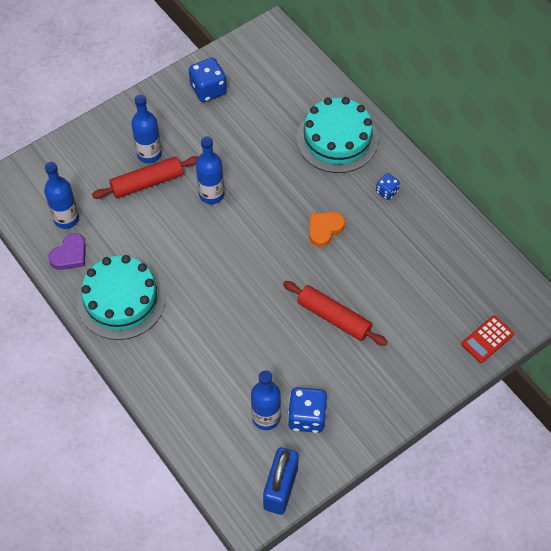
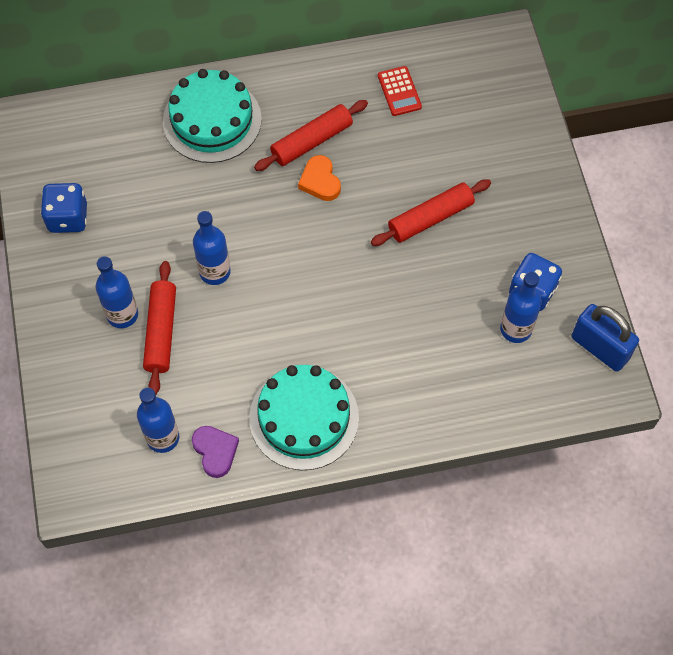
camera: 65 degrees left, 5 degrees up
blue dice [376,173,400,200] -> none
red calculator [461,315,514,363] -> red calculator moved to [378,66,422,116]
none -> red rolling pin [254,100,368,171]

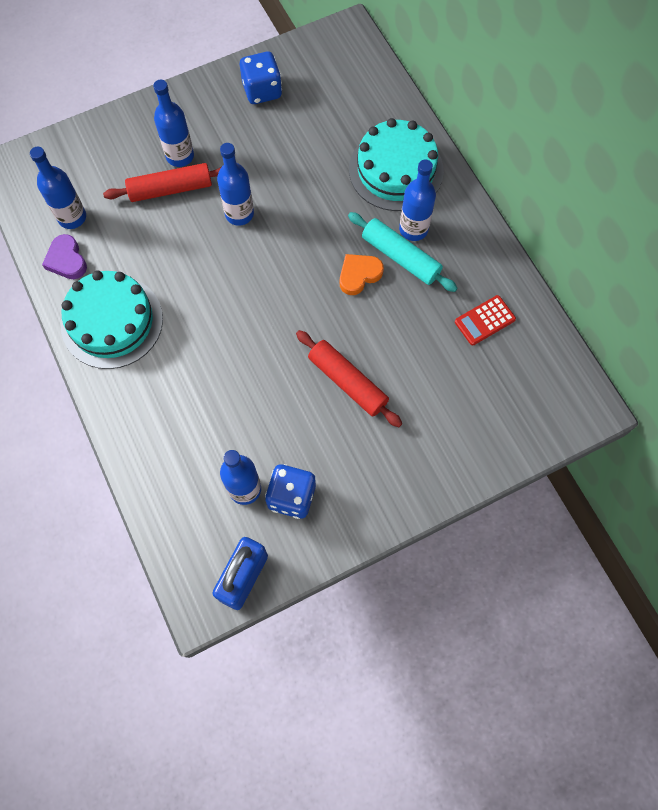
camera: 75 degrees right, 5 degrees up
purple heart [192,426,239,478] -> purple heart turned 105 degrees clockwise [42,234,87,279]
red rolling pin [254,100,368,171] -> turquoise rolling pin [348,212,458,292]
none -> blue bottle [399,160,436,241]

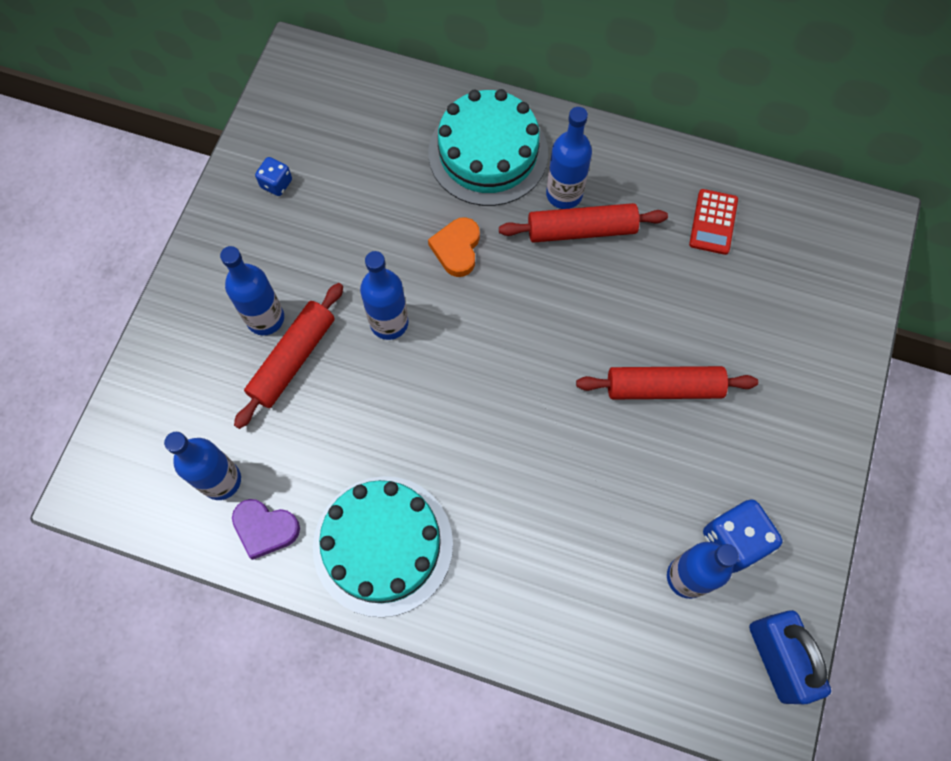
camera: 45 degrees left, 0 degrees up
blue dice [240,52,282,104] -> blue dice [255,157,292,196], size x0.57
orange heart [340,254,384,295] -> orange heart moved to [428,217,480,277]
turquoise rolling pin [348,212,458,292] -> red rolling pin [499,203,668,243]

